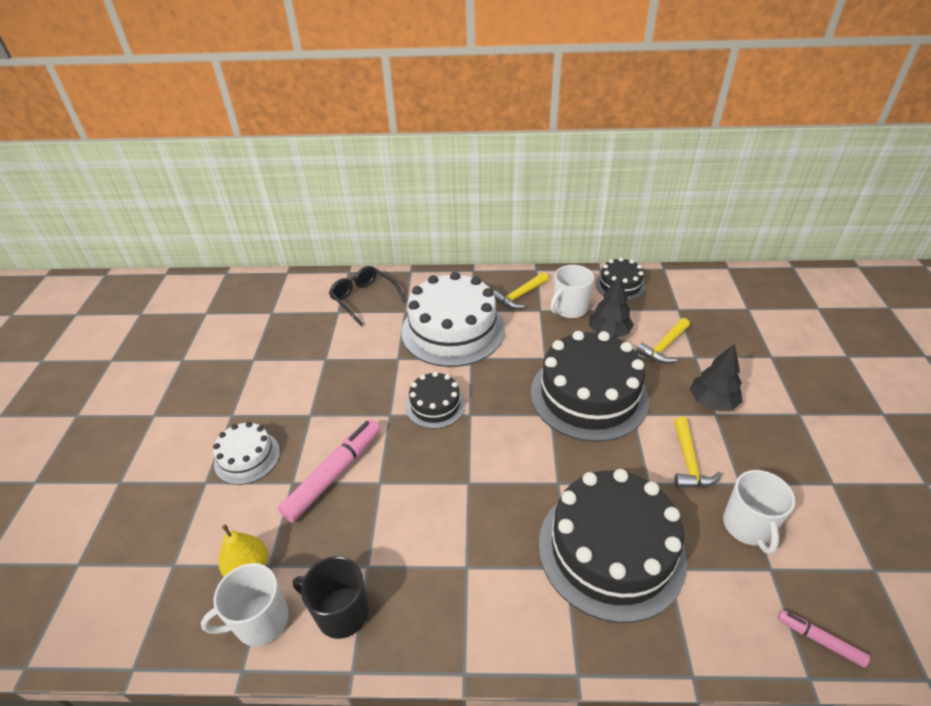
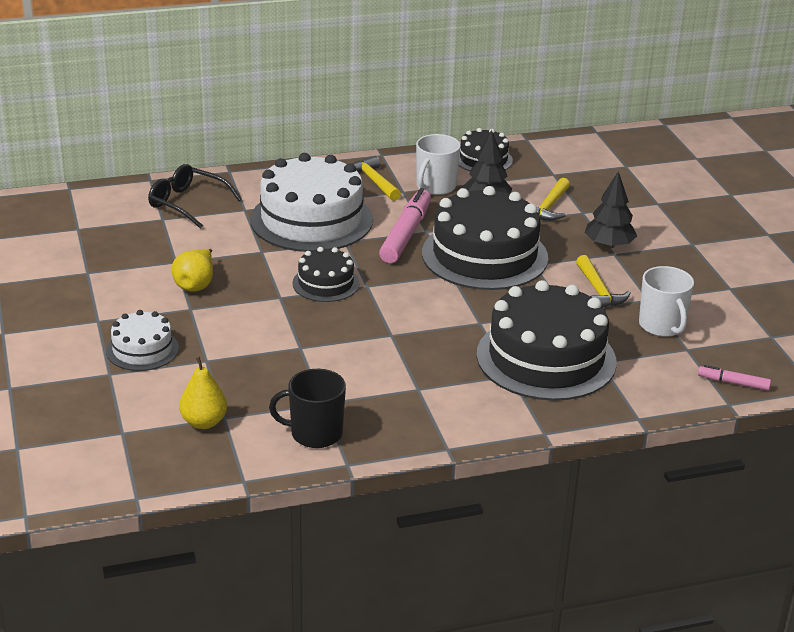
camera: 20 degrees left, 10 degrees down
white mug [201,563,289,646] -> none
pink marker [278,419,380,522] -> pink marker moved to [379,188,431,263]
yellow hammer [493,272,549,309] -> yellow hammer turned 120 degrees clockwise [352,156,401,201]
none -> yellow pear [172,249,213,292]

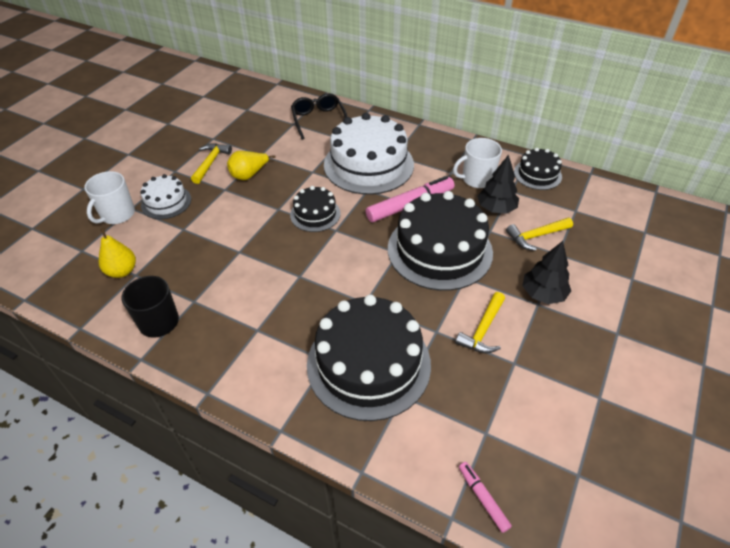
camera: 45 degrees right, 15 degrees up
yellow hammer [352,156,401,201] -> yellow hammer moved to [191,143,232,184]
white mug [639,266,694,337] -> white mug moved to [84,171,135,224]

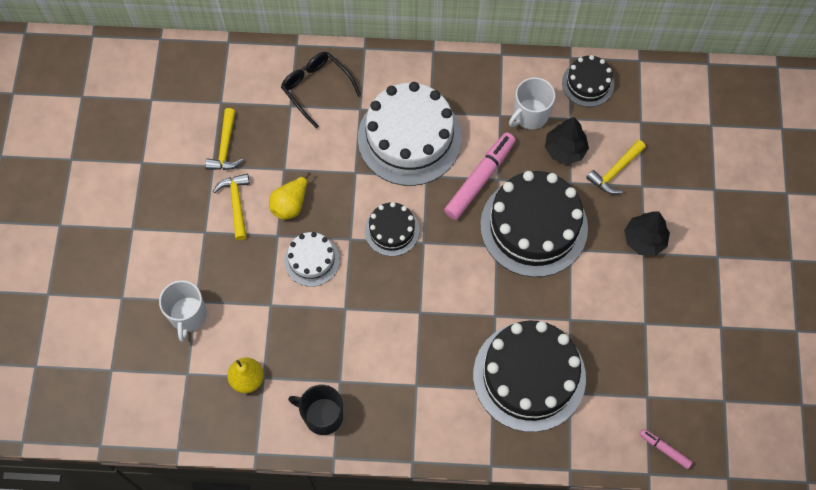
camera: 25 degrees left, 20 degrees up
white cake [140,174,191,219] -> white cake moved to [284,232,340,287]
yellow hammer [455,292,505,353] -> yellow hammer moved to [205,108,244,170]

